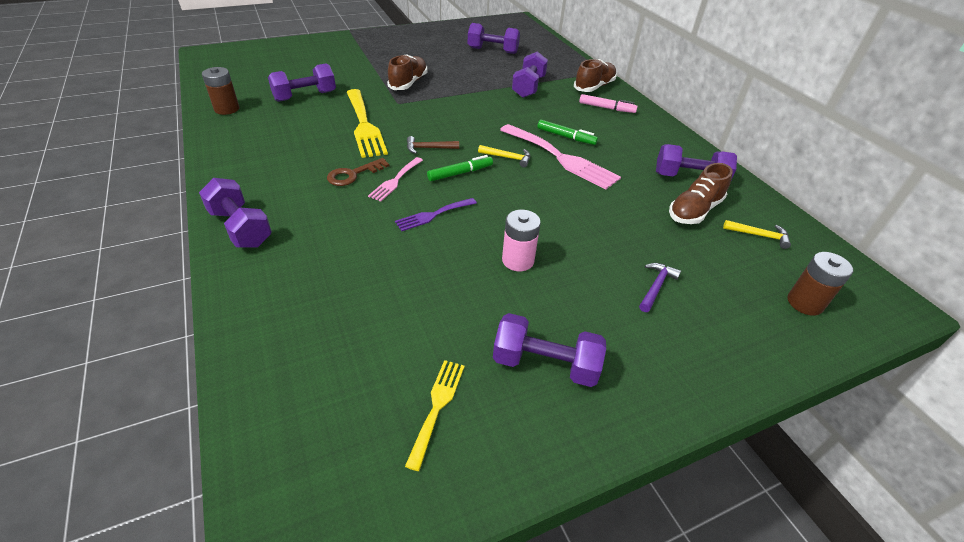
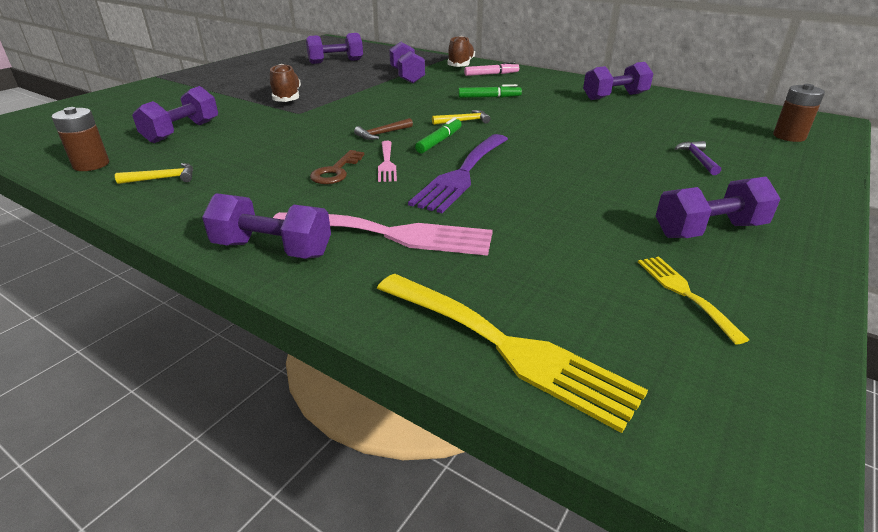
camera: 30 degrees left, 10 degrees down
yellow fork [347,89,388,158] -> yellow fork moved to [377,274,648,433]
purple fork [395,198,477,231] -> purple fork [408,134,508,213], size x1.87
pink fork [500,124,621,190] -> pink fork moved to [273,212,493,256]
pink battery [502,210,541,271] -> none
brown shoe [669,163,733,224] -> none
yellow hammer [723,220,791,249] -> yellow hammer moved to [115,163,193,184]

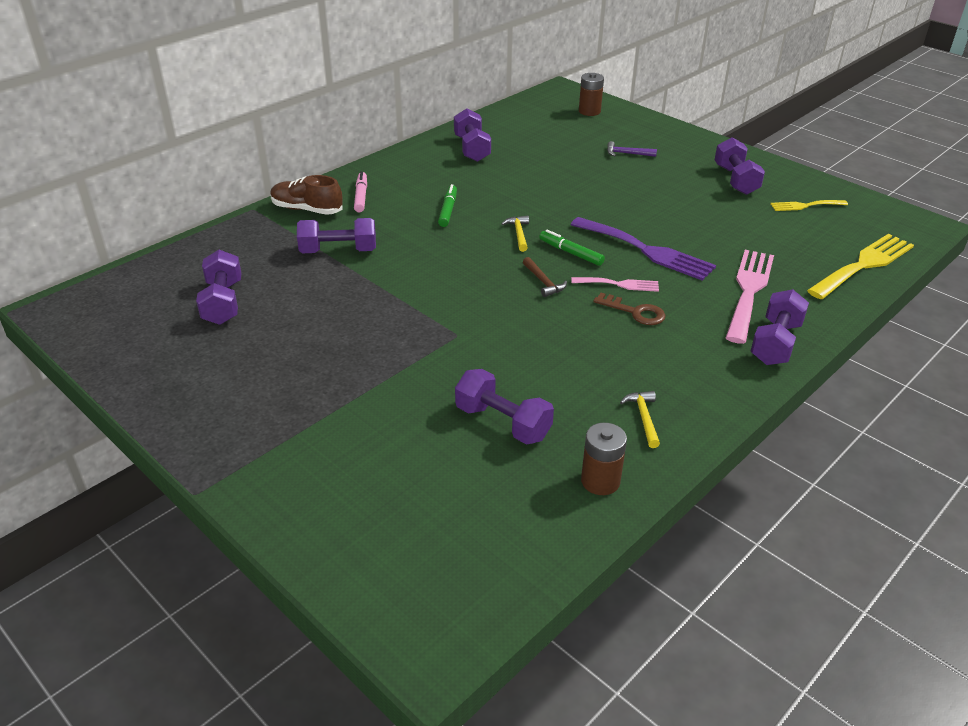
camera: 80 degrees left, 5 degrees up
brown shoe [270,64,301,102] -> none

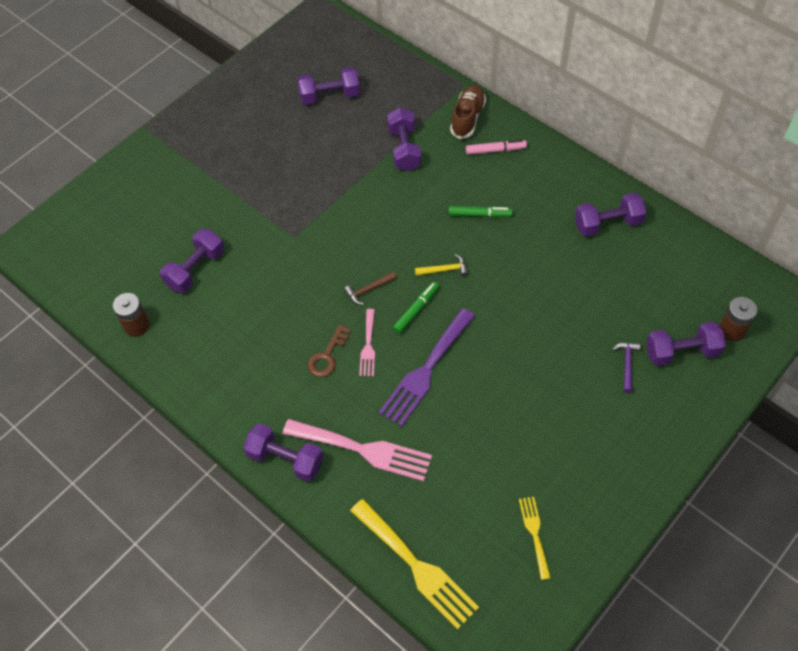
camera: 90 degrees right, 20 degrees up
yellow hammer [620,391,660,448] -> none
purple dumbbell [715,137,765,195] -> purple dumbbell moved to [646,322,726,366]

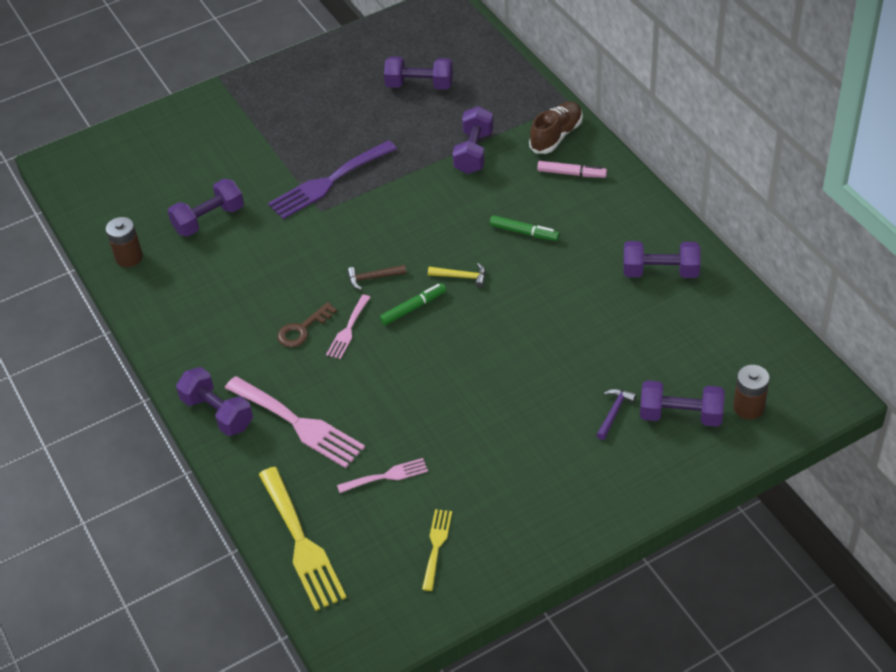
camera: 20 degrees right, 10 degrees down
purple fork [379,308,475,427] -> purple fork moved to [268,140,397,219]
none -> pink fork [337,458,428,493]

